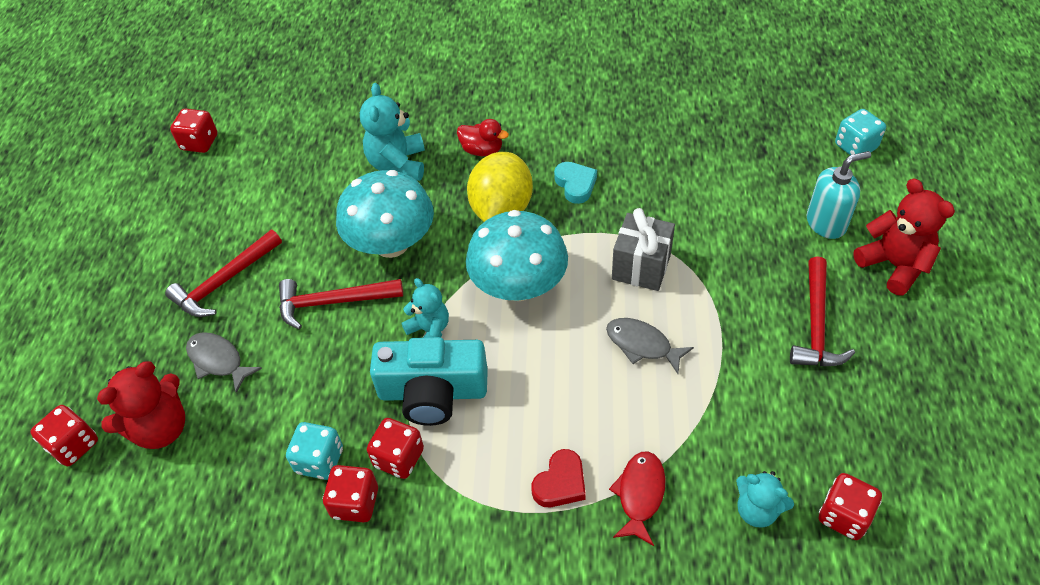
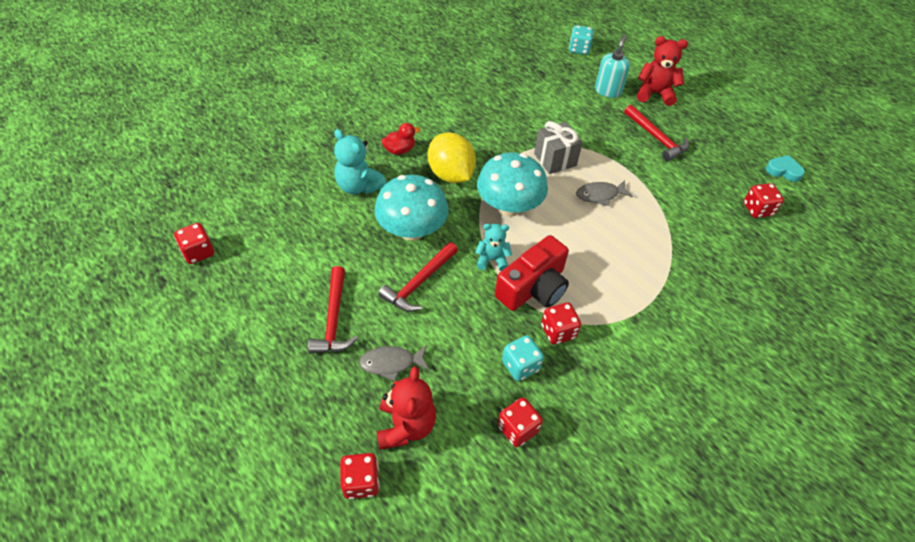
camera: 50 degrees left, 0 degrees up
red dice [323,465,378,522] -> red dice moved to [498,397,543,447]
turquoise camera [370,337,488,426] -> red camera [495,235,569,311]
red heart [531,449,586,507] -> none
turquoise heart [554,162,597,204] -> turquoise heart moved to [766,155,805,182]
red fish [609,451,666,546] -> none
turquoise teddy bear [736,471,794,528] -> none

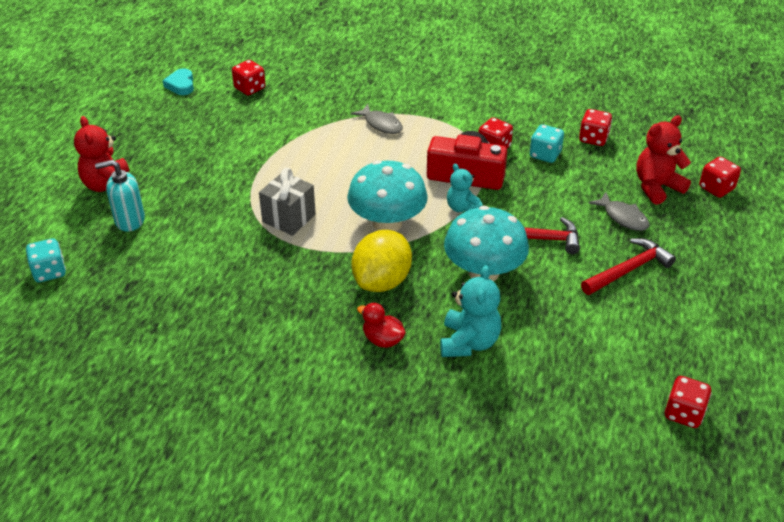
camera: 120 degrees left, 10 degrees down
grey fish [576,180,633,206] -> grey fish moved to [351,104,403,134]
red hammer [624,105,689,161] -> none

